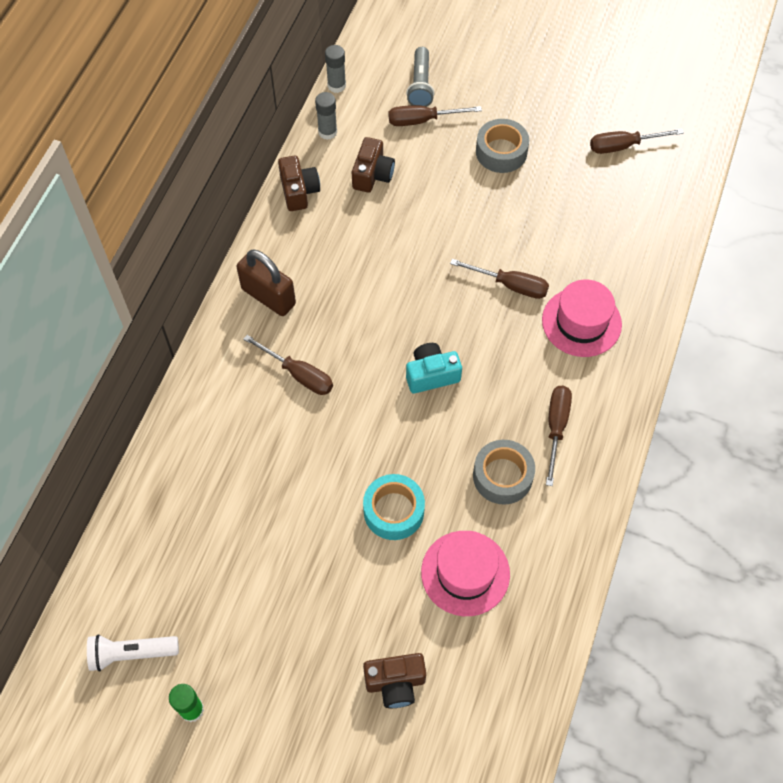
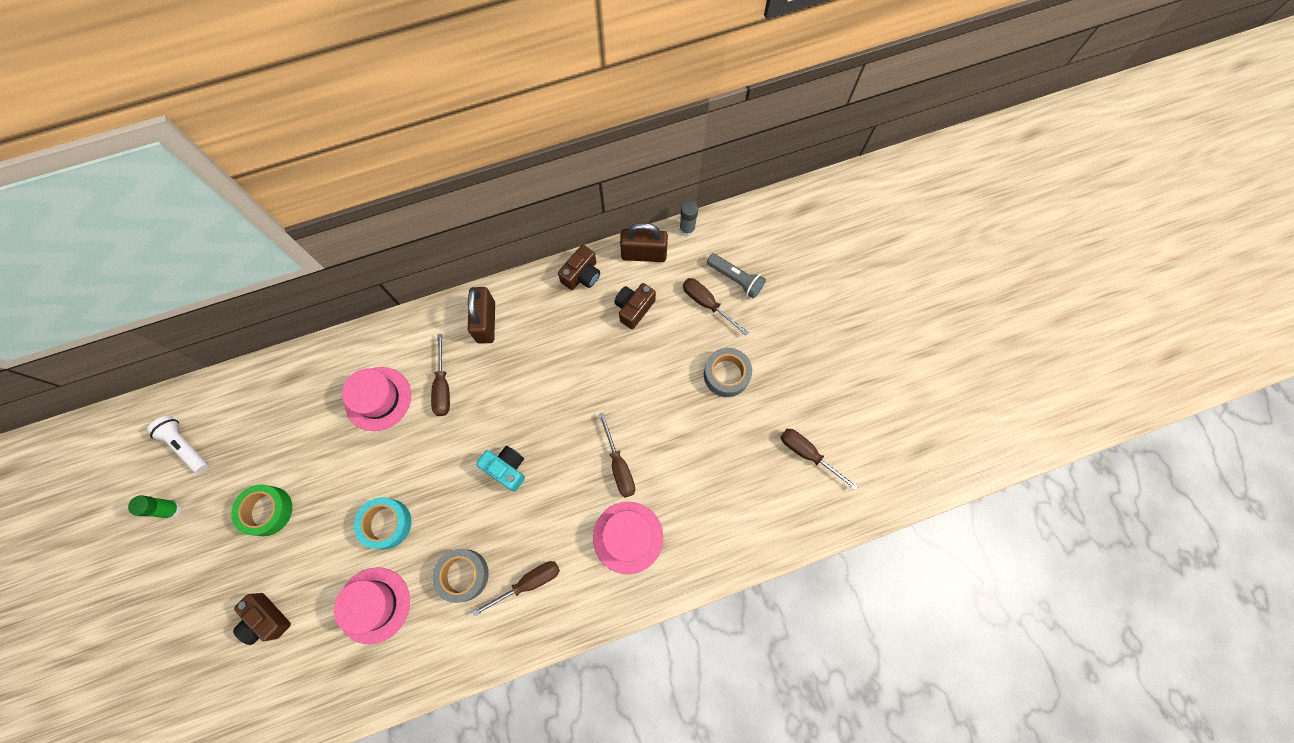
camera: 50 degrees right, 10 degrees up
grey glue stick [315,92,337,140] -> brown padlock [620,223,668,262]
brown camera [352,137,395,193] -> brown camera turned 150 degrees clockwise [614,283,656,329]
grey flashlight [406,47,435,107] -> grey flashlight turned 105 degrees counterclockwise [707,253,766,299]
none -> green tape [231,484,292,536]
none -> pink hat [342,367,411,431]

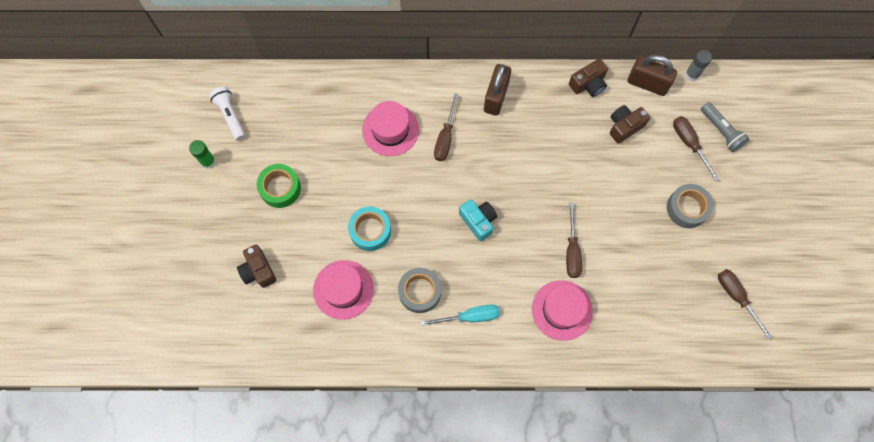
camera: 20 degrees right, 0 degrees up
brown screwdriver [472,561,560,617] -> turquoise screwdriver [420,304,500,326]

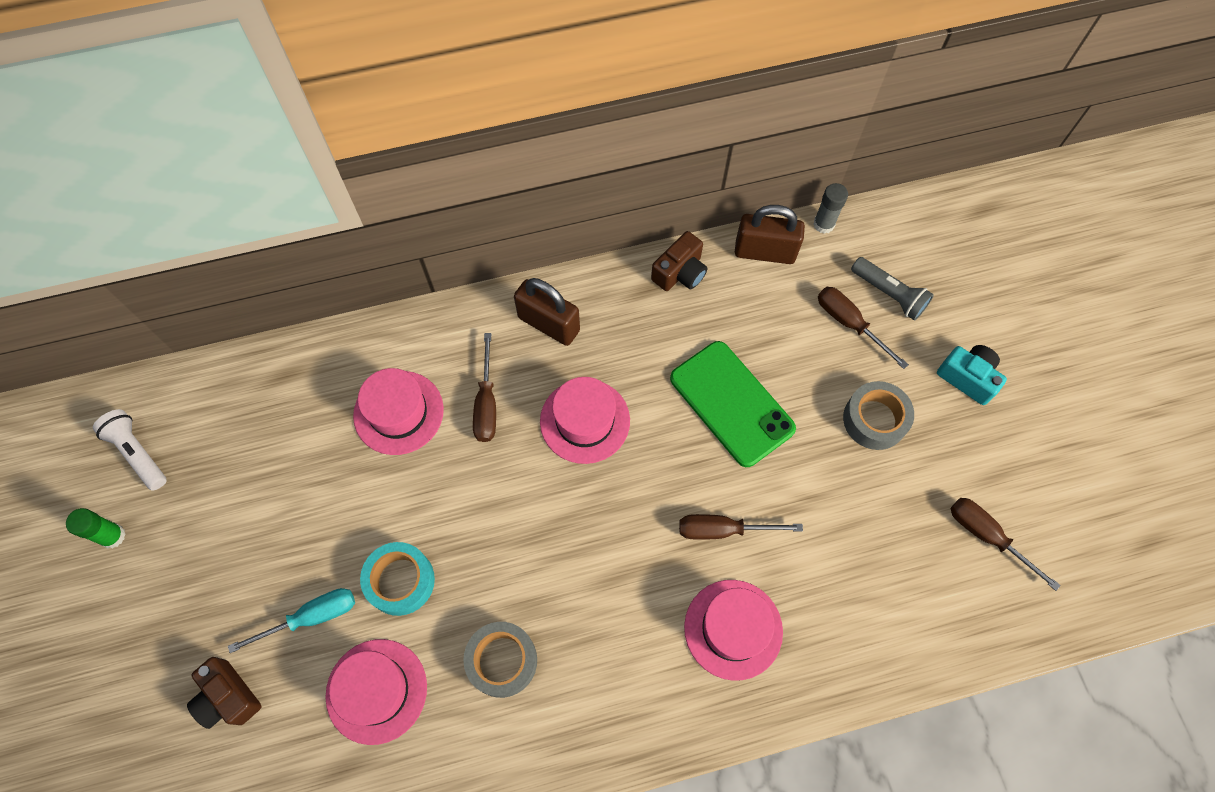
camera: 15 degrees left, 5 degrees down
green tape [257,164,301,208] -> none
turquoise screwdriver [420,304,500,326] -> turquoise screwdriver moved to [228,588,355,653]
turquoise camera [459,199,497,241] -> turquoise camera moved to [937,345,1007,405]
brown padlock [484,64,511,116] -> brown padlock turned 60 degrees counterclockwise [514,278,580,346]
brown screwdriver [566,203,582,278] -> brown screwdriver turned 105 degrees clockwise [679,514,803,540]
brown camera [610,105,650,144] -> none
none -> pink hat [540,377,630,464]
none -> green phone [670,341,796,467]

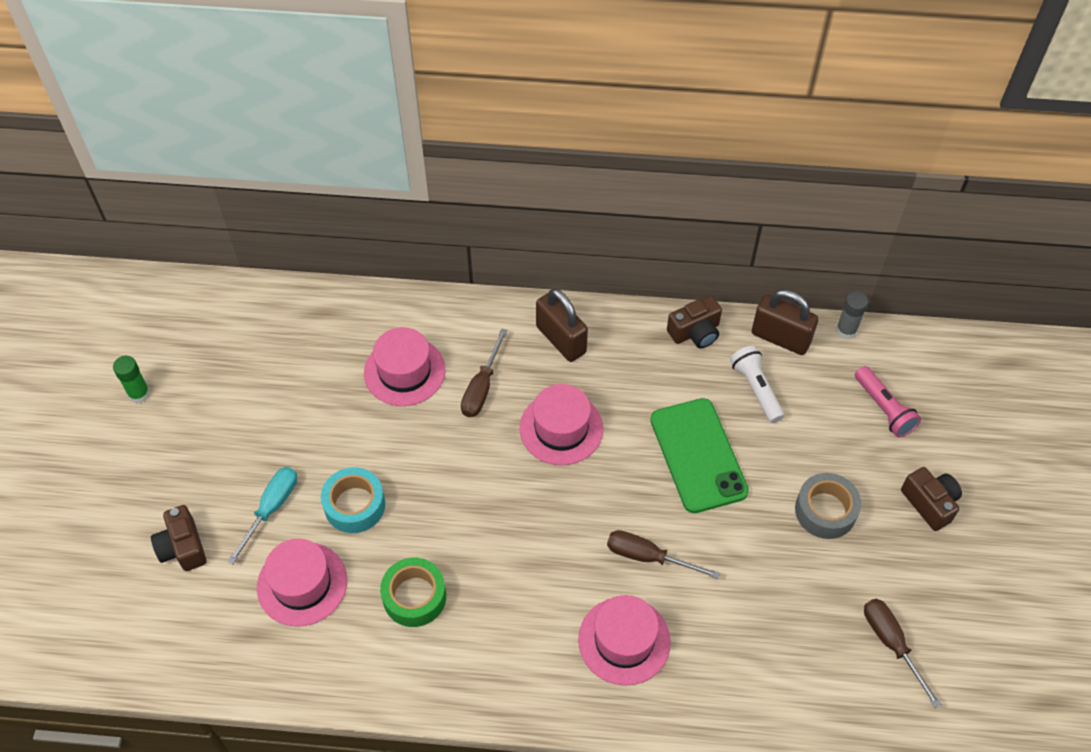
camera: 20 degrees right, 10 degrees down
white flashlight [93,409,167,490] -> white flashlight moved to [730,346,785,423]
turquoise screwdriver [228,588,355,653] -> turquoise screwdriver turned 60 degrees counterclockwise [227,467,297,564]
grey tape [463,622,537,698] -> green tape [380,558,446,627]
brown screwdriver [818,287,909,369] -> none
grey flashlight [851,257,934,321] -> pink flashlight [855,366,921,437]
turquoise camera [937,345,1007,405] -> brown camera [901,467,962,531]

